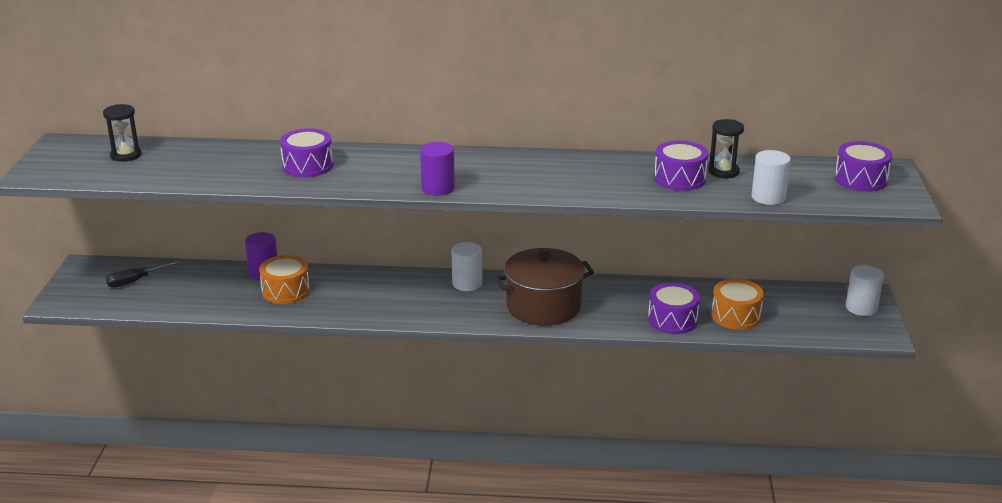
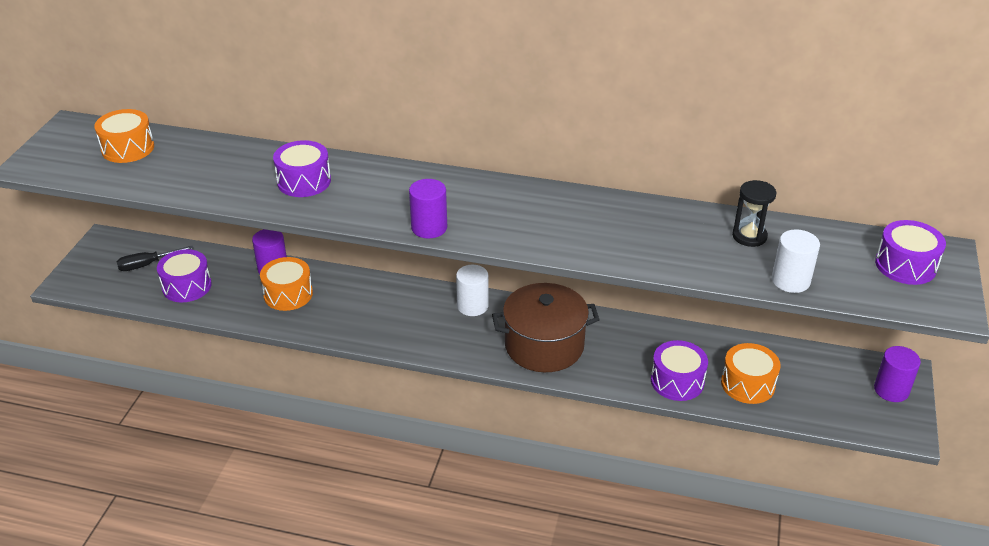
camera: 10 degrees right, 10 degrees up
black hourglass [103,104,141,162] -> orange drum [94,109,154,163]
purple drum [654,141,708,191] -> purple drum moved to [157,249,212,302]
white cylinder [846,265,884,316] -> purple cylinder [874,346,921,402]

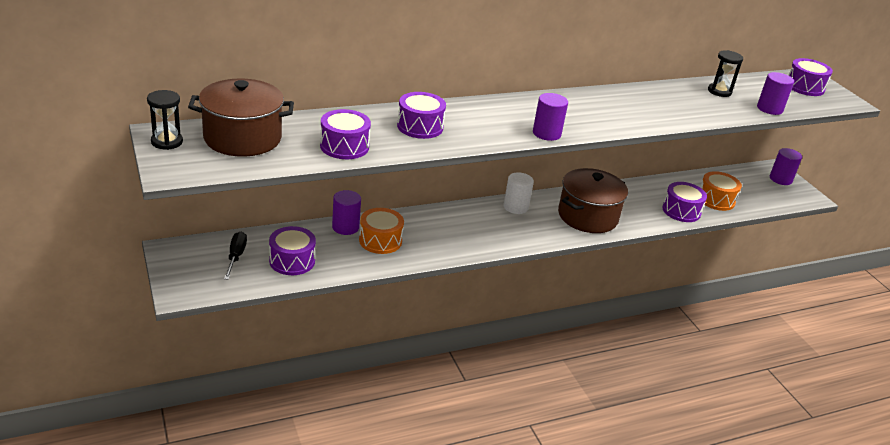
camera: 40 degrees left, 5 degrees down
orange drum [94,109,154,163] -> brown pot [188,79,294,156]
black screwdriver [117,246,193,271] -> black screwdriver turned 150 degrees clockwise [224,232,247,280]
white cylinder [772,229,820,293] -> purple cylinder [757,72,794,115]
none -> black hourglass [147,90,183,150]
none -> purple drum [320,109,371,159]

